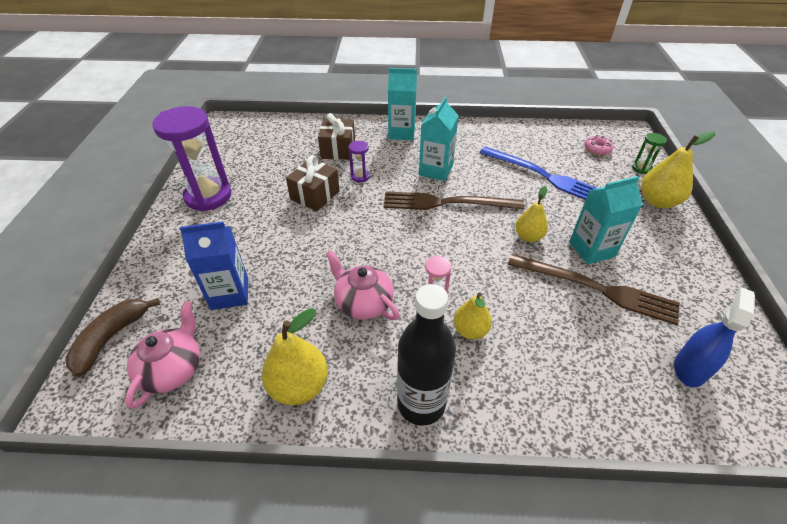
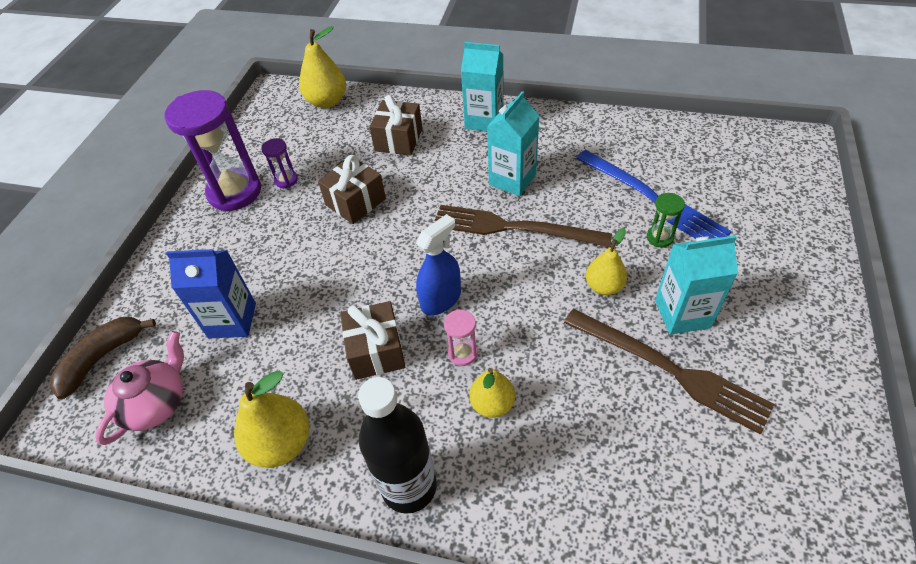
camera: 15 degrees right, 5 degrees up
pink teapot [326,250,400,320] -> brown gift [340,301,405,380]
purple hourglass [348,141,370,182] -> purple hourglass moved to [261,138,298,188]
pink donut [584,135,613,155] -> none
green hourglass [632,133,667,174] -> green hourglass moved to [647,193,685,247]
yellow pear [641,131,716,208] -> yellow pear moved to [299,26,346,108]
blue spray bottle [674,287,755,387] -> blue spray bottle moved to [416,214,461,315]

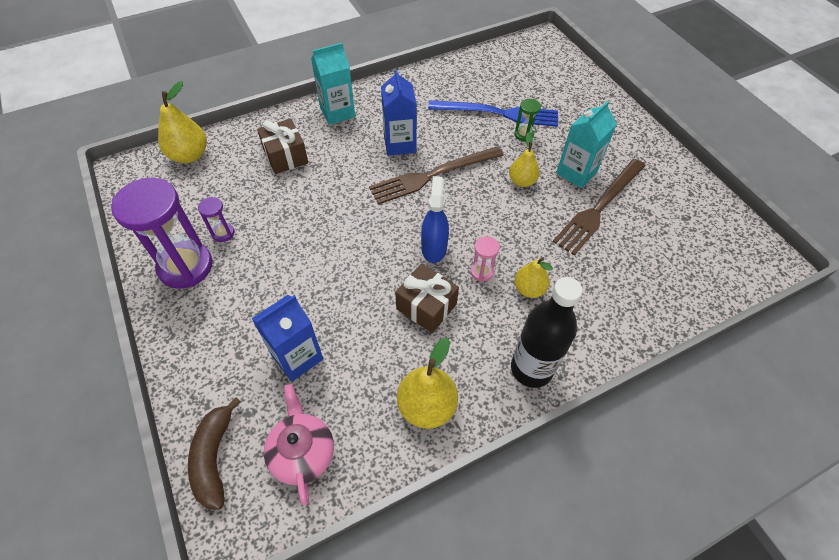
camera: 45 degrees left, 5 degrees up
brown gift [318,155,386,224] -> none
turquoise carton [487,91,539,196] -> blue carton [381,69,417,156]
brown fork [564,309,775,435] -> brown fork turned 135 degrees clockwise [553,159,645,255]

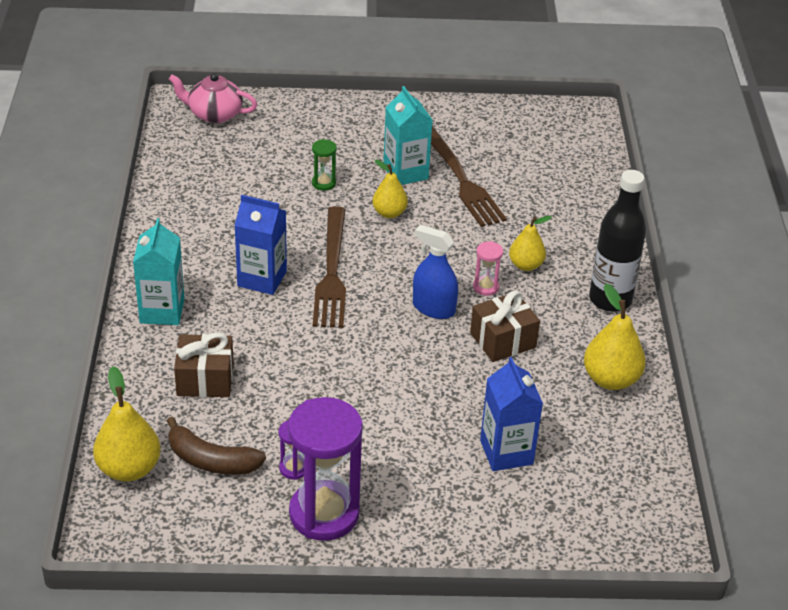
camera: 65 degrees left, 15 degrees down
brown banana [188,397,241,510] -> brown banana moved to [167,416,266,475]
pink teapot [264,384,334,505] -> pink teapot moved to [169,73,257,123]
blue fork [428,100,558,127] -> none

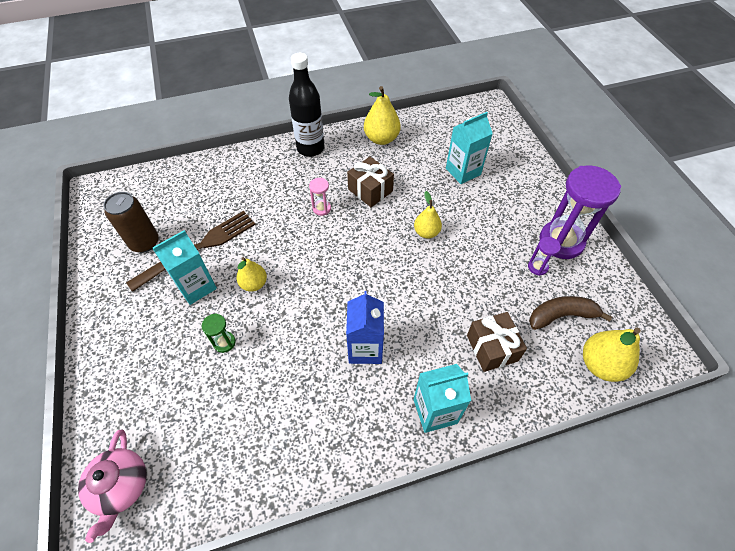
camera: 105 degrees left, 15 degrees up
brown banana [167,416,266,475] -> brown banana turned 105 degrees counterclockwise [529,296,612,330]
brown fork [313,206,346,328] -> none
blue spray bottle [413,225,458,319] -> none
blue carton [480,357,543,471] -> turquoise carton [446,112,493,184]
yellow pear [509,216,552,271] -> yellow pear moved to [414,191,442,239]
none -> brown can [103,192,159,252]

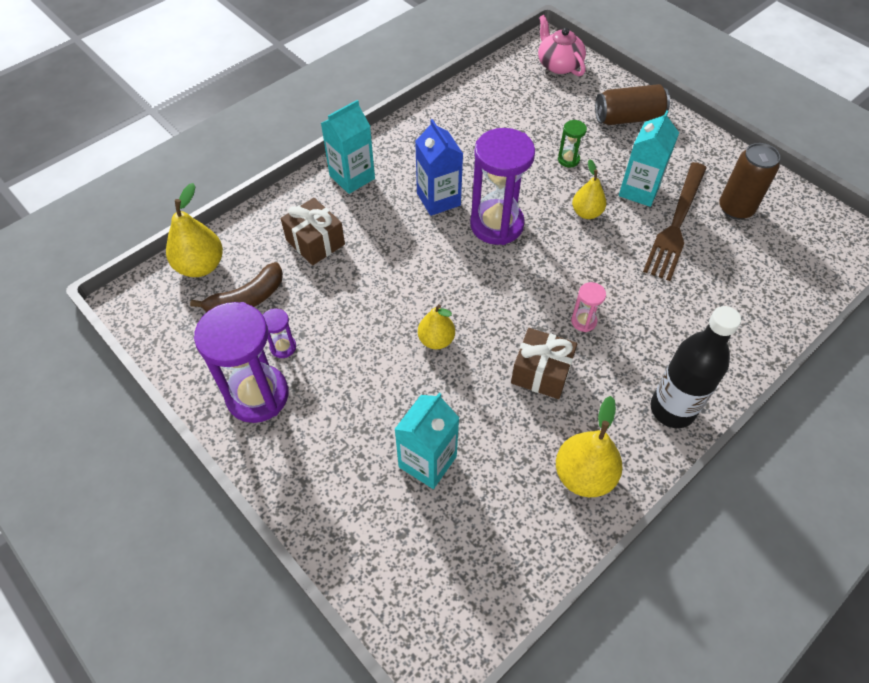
camera: 155 degrees right, 0 degrees up
none -> purple hourglass [470,128,535,245]
none -> brown can [595,84,670,125]

